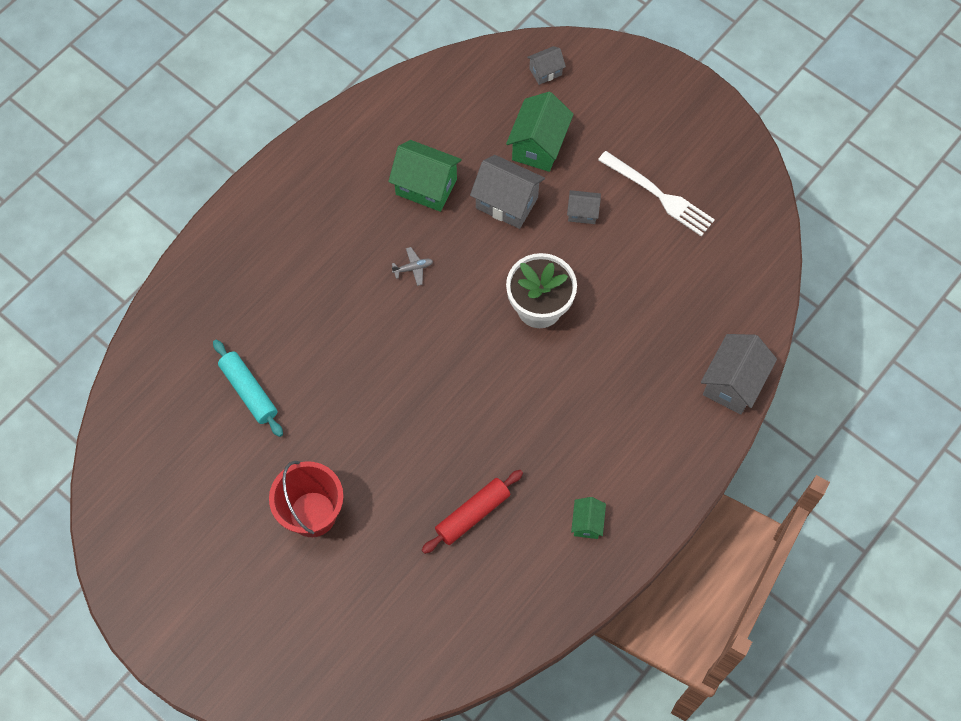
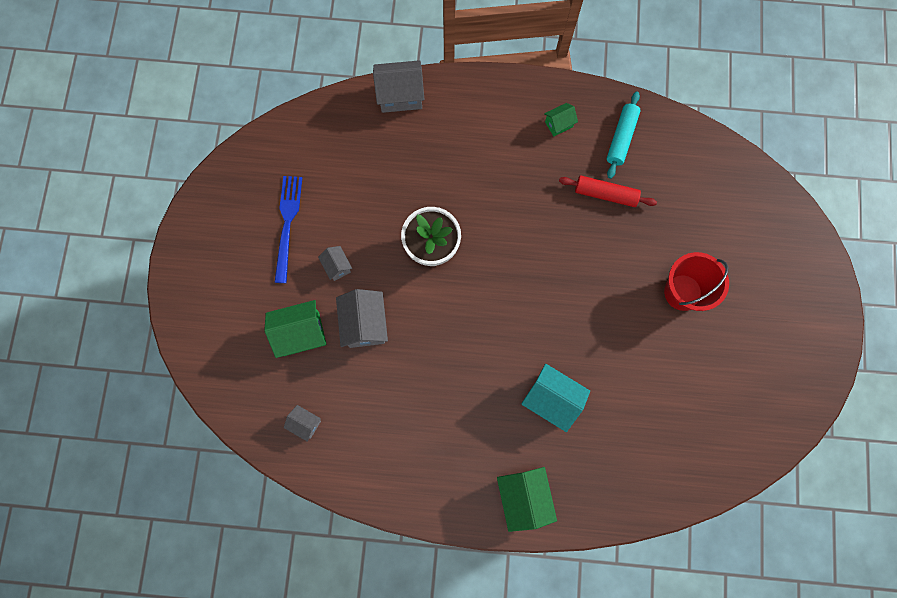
camera: 125 degrees left, 10 degrees up
turquoise rolling pin [213,340,283,437] -> turquoise rolling pin moved to [607,91,641,179]
green house [388,140,462,212] -> green house moved to [497,467,557,532]
grey plane [392,247,433,286] -> none
grey house [527,46,566,85] -> grey house moved to [284,405,321,442]
white fork [598,151,715,236] -> blue fork [274,176,302,283]
none -> turquoise house [521,364,590,432]

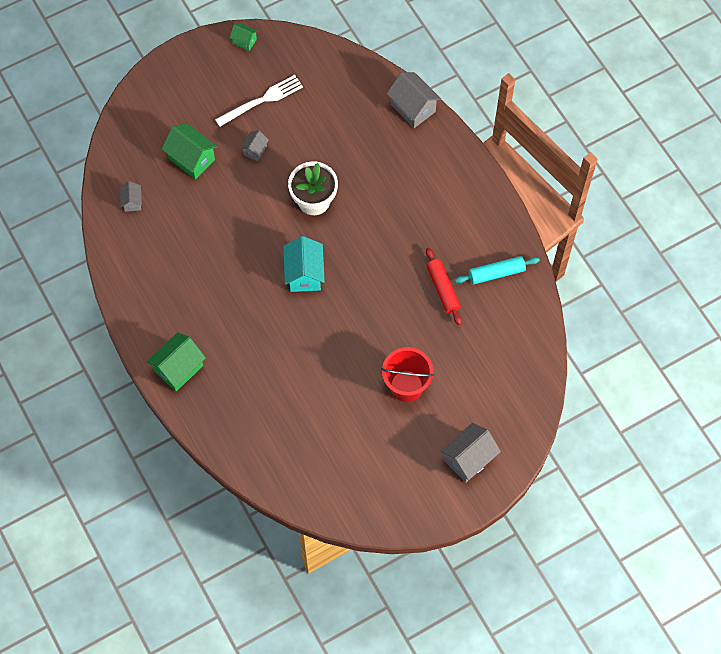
camera: 55 degrees right, 10 degrees down
blue fork [274,176,302,283] -> white fork [215,75,303,127]
grey house [336,289,388,348] -> grey house moved to [440,423,501,483]
turquoise house [521,364,590,432] -> turquoise house moved to [283,236,325,292]
green house [544,103,578,136] -> green house moved to [230,23,258,51]

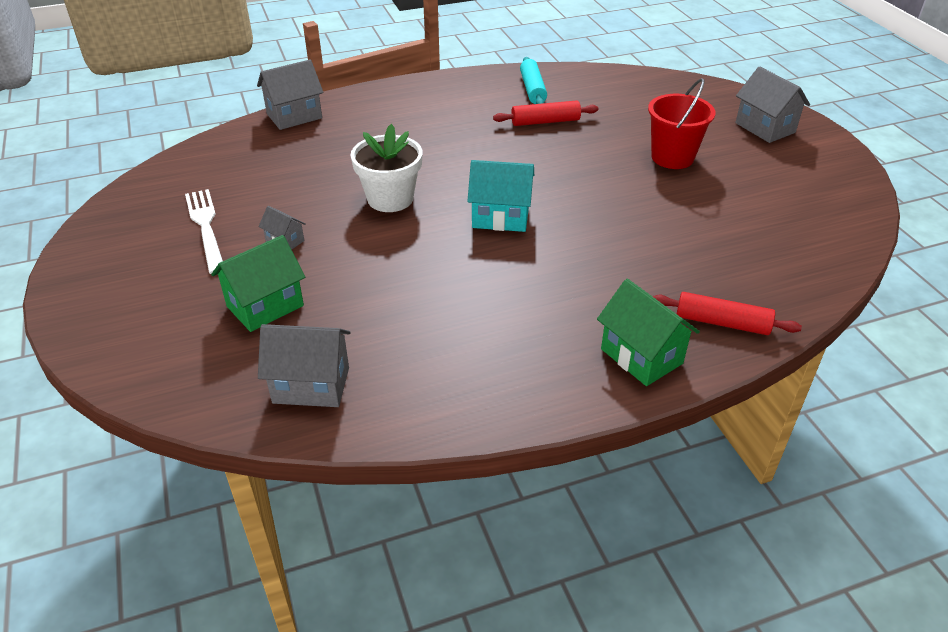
camera: 80 degrees left, 25 degrees down
grey house [120,181,142,212] -> grey house [258,324,350,407], size x1.83
green house [230,23,258,51] -> none
none -> red rolling pin [652,292,802,335]

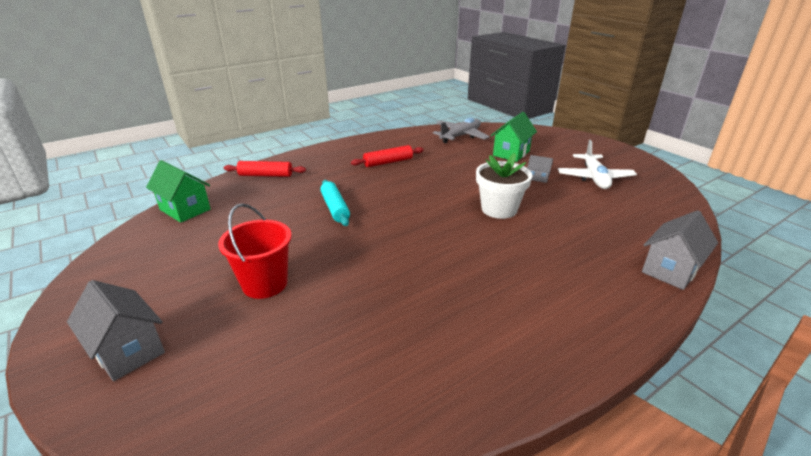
camera: 165 degrees right, 10 degrees down
white fork [185,189,223,274] -> white plane [558,140,637,189]
grey house [258,324,350,407] -> grey plane [433,117,490,143]
turquoise house [467,160,534,232] -> none
red rolling pin [493,100,599,126] -> red rolling pin moved to [351,145,424,167]
turquoise rolling pin [520,57,547,104] -> turquoise rolling pin moved to [320,180,350,226]
green house [597,279,700,386] -> green house moved to [146,160,211,223]

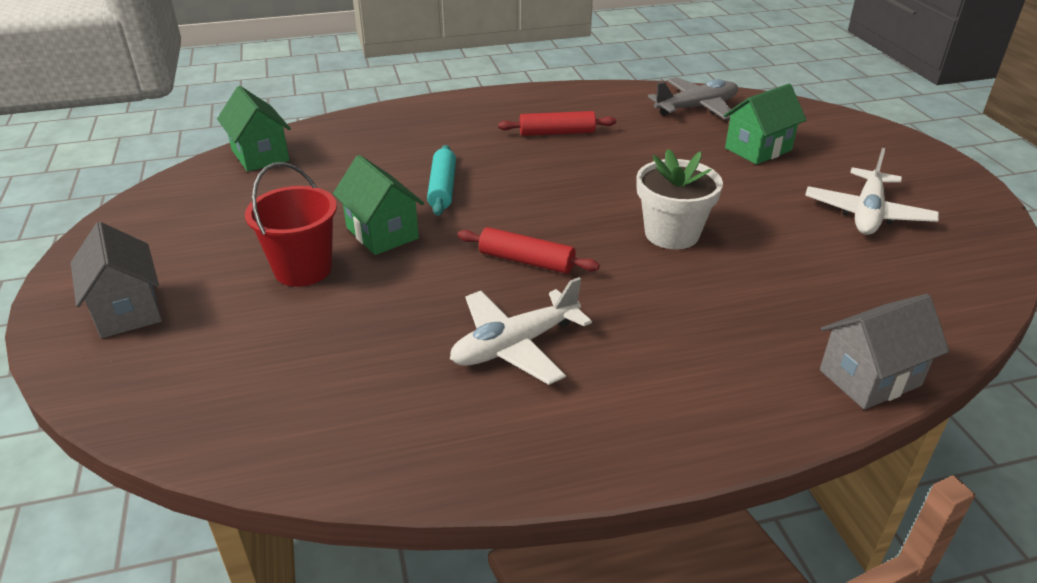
camera: 20 degrees right, 5 degrees up
red rolling pin [224,161,306,177] -> red rolling pin moved to [458,227,600,274]
grey house [527,155,553,183] -> none
none -> green house [333,155,424,255]
none -> white plane [450,277,592,385]

